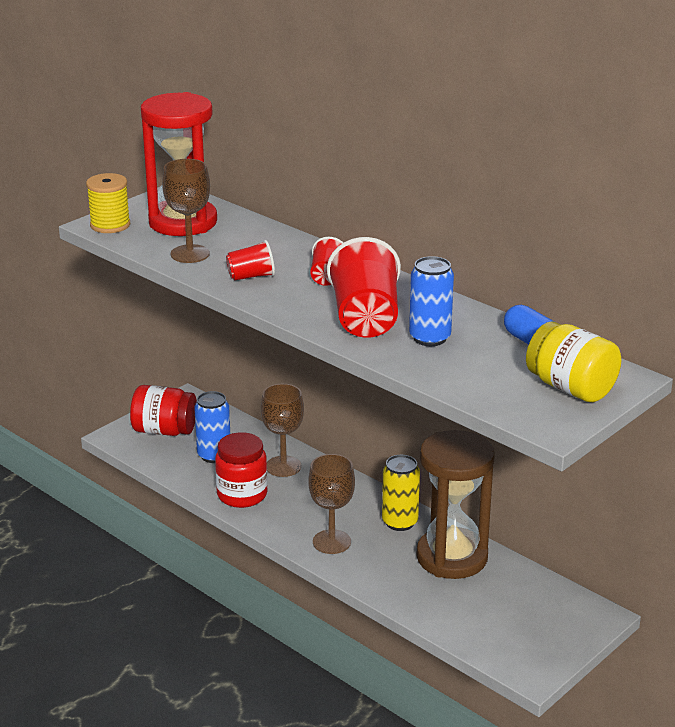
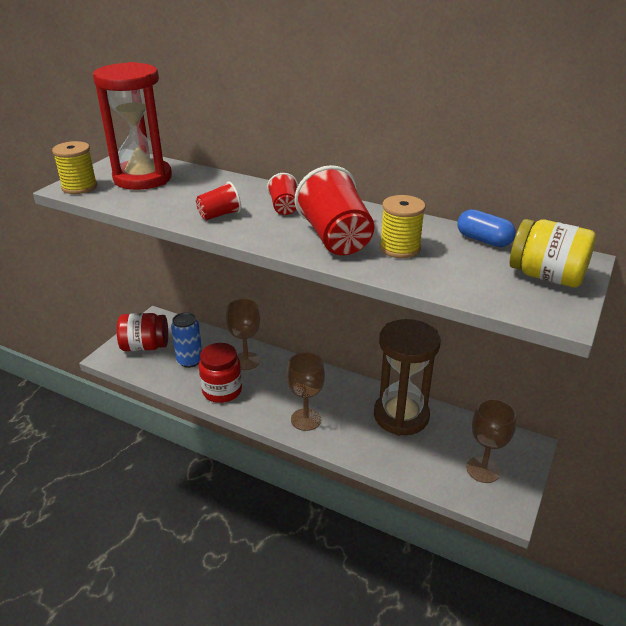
camera: 15 degrees left, 5 degrees up
brown goblet [162,159,210,263] -> brown goblet moved to [467,399,516,483]
yellow can [382,455,420,531] -> none
blue can [409,256,454,346] -> yellow spool [380,195,425,258]

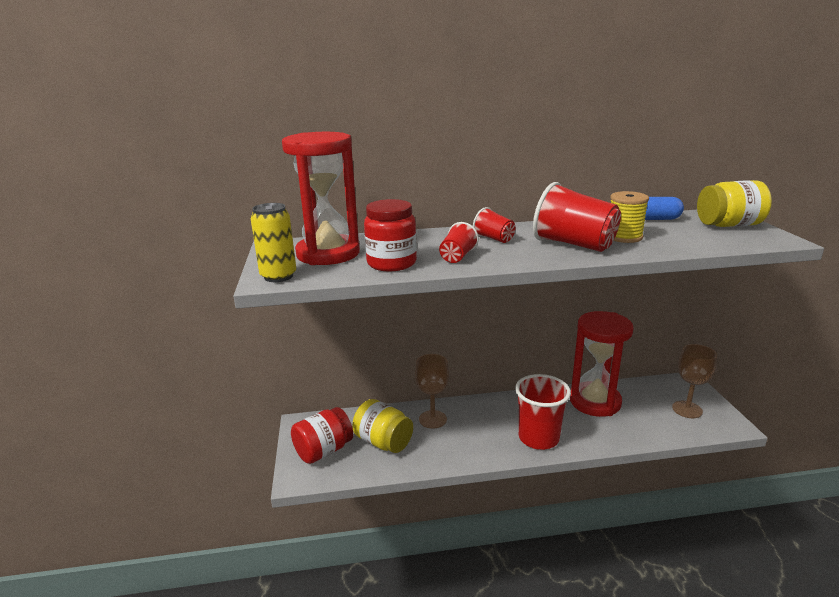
camera: 35 degrees left, 10 degrees down
yellow spool [52,141,97,194] -> yellow can [251,203,296,282]
blue can [171,312,202,368] -> yellow jar [352,399,413,453]
red jar [199,343,242,403] -> red jar moved to [364,199,417,272]
brown goblet [287,352,325,431] -> red cup [515,374,571,450]
brown hourglass [374,319,441,436] -> red hourglass [570,311,634,417]

